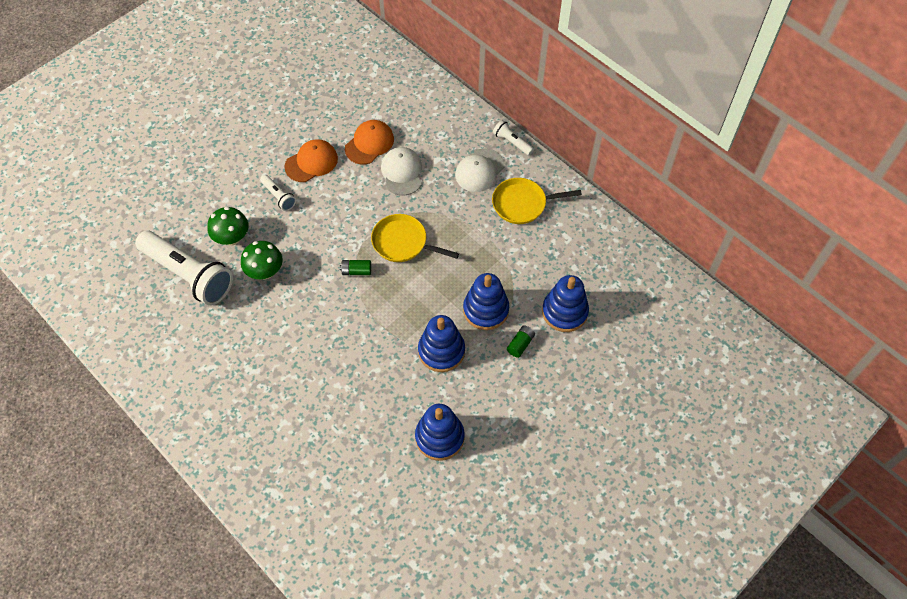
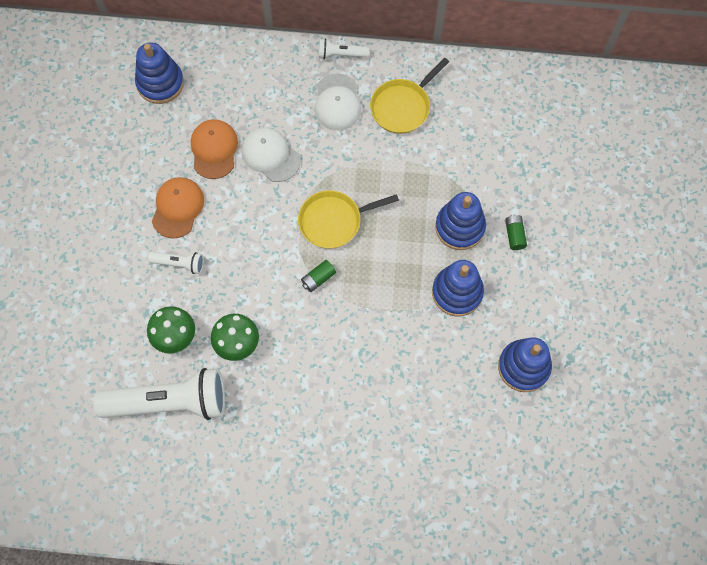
camera: 40 degrees left, 10 degrees up
blue stacking toy [542,275,589,332] -> blue stacking toy moved to [135,43,184,104]

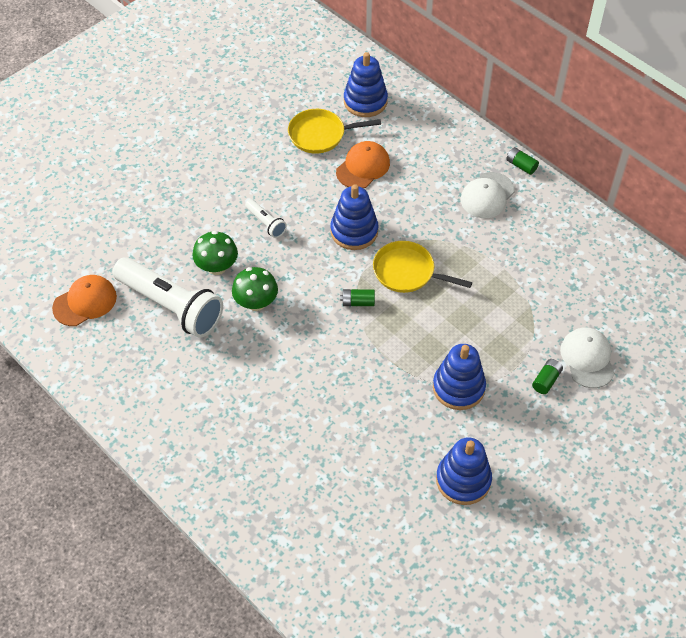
camera: 40 degrees right, 15 degrees down
orange cap [152,177,204,238] -> orange cap moved to [52,275,117,326]
white cap [241,127,301,182] -> white cap moved to [560,328,615,388]
white flashlight [319,39,369,59] -> green battery [506,147,539,175]
yellow pan [370,58,449,134] -> yellow pan moved to [288,109,381,154]
blue stacking toy [435,192,486,250] -> blue stacking toy moved to [330,184,378,250]

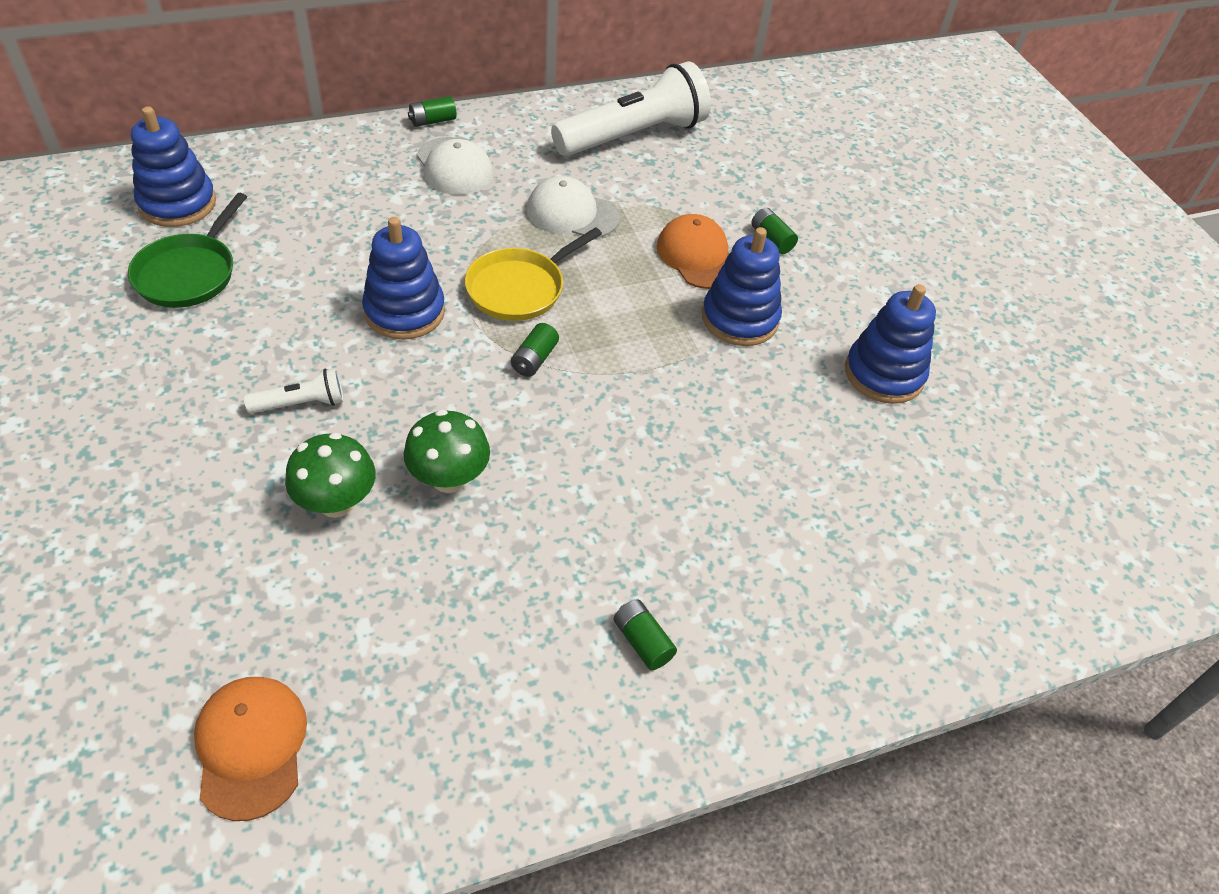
camera: 70 degrees left, 5 degrees down
white flashlight [113,257,223,338] -> white flashlight moved to [551,61,711,156]
yellow pan [288,109,381,154] -> green pan [128,193,247,308]
orange cap [336,141,390,188] -> orange cap moved to [656,214,729,289]
white cap [560,328,615,388] -> white cap moved to [527,176,620,238]
none -> green battery [614,599,677,670]

